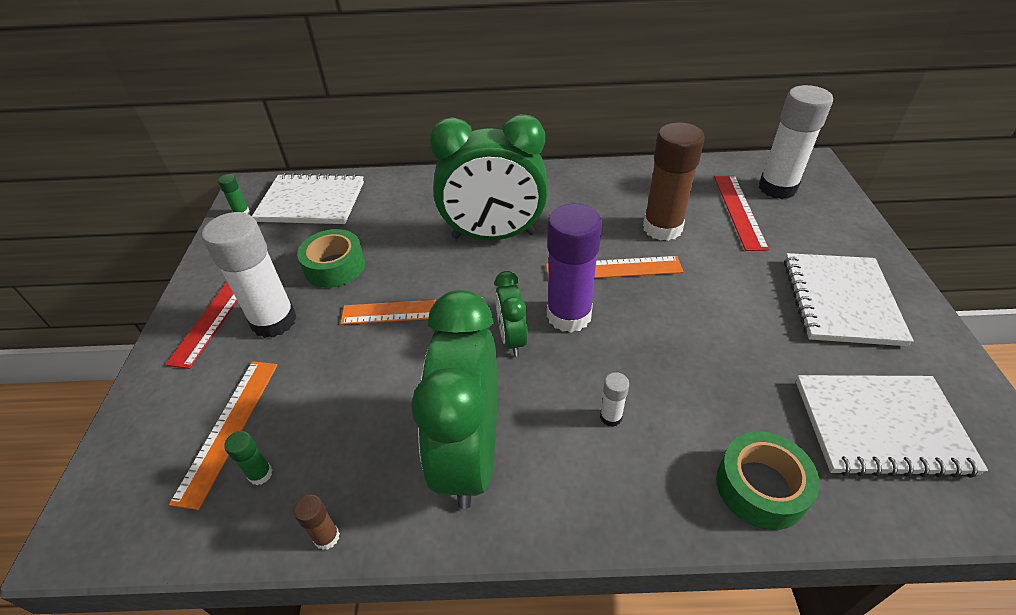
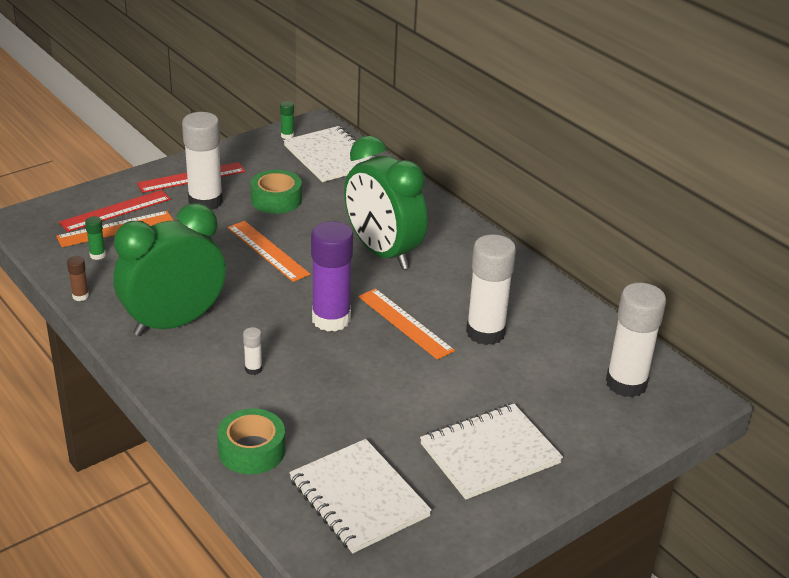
camera: 50 degrees right, 10 degrees down
green clock [495,271,528,356] -> none
brown glue stick [643,122,705,241] -> white glue stick [466,234,516,345]
red ruler [714,175,769,251] -> red ruler moved to [59,190,171,232]

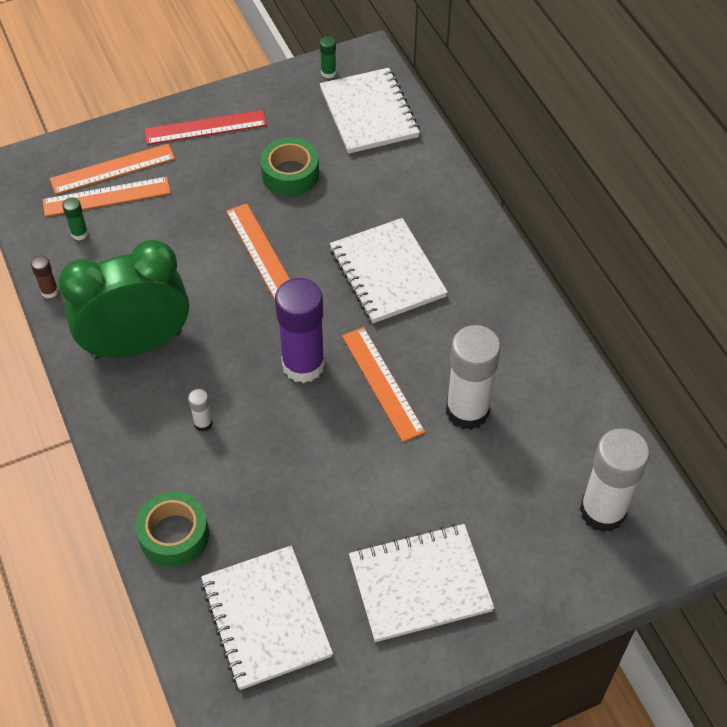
camera: 15 degrees right, 20 degrees up
red ruler [59,190,171,232] -> orange ruler [50,144,175,194]
white glue stick [182,112,223,210] -> none
green clock [344,136,428,270] -> white notebook [330,218,448,323]

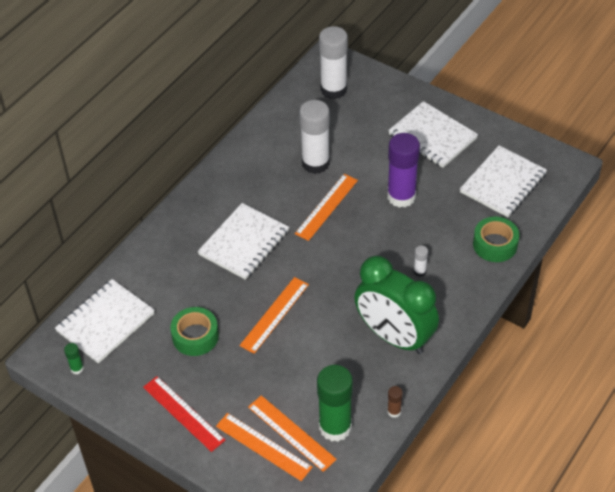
camera: 120 degrees left, 5 degrees down
green glue stick [62,198,88,240] -> green glue stick [317,365,353,442], size x2.37
purple glue stick [275,278,325,383] -> purple glue stick moved to [387,133,420,208]

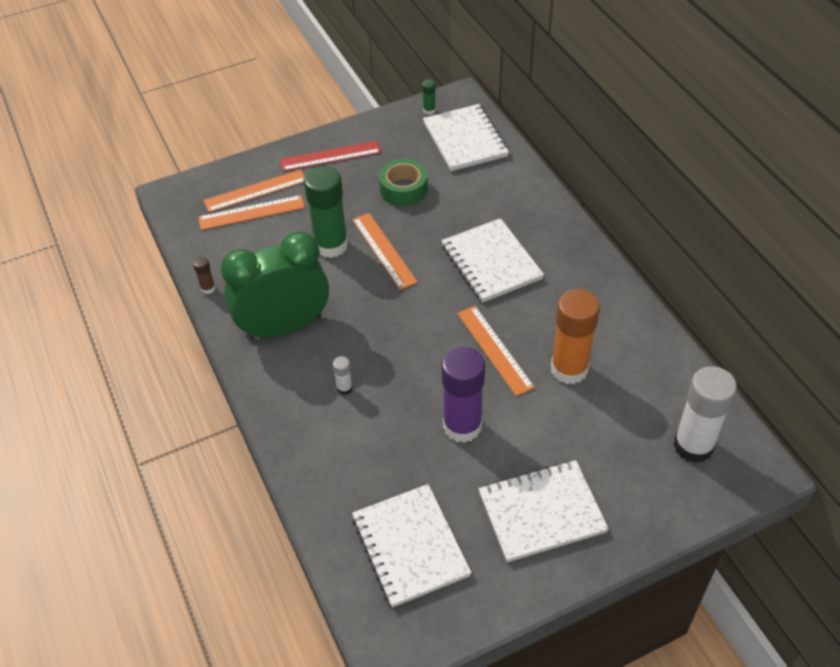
camera: 120 degrees right, 0 degrees up
white glue stick [299,100,330,174] -> orange glue stick [551,289,600,384]
green glue stick [317,365,353,442] -> green glue stick moved to [304,166,348,258]
green tape [473,217,519,262] -> none

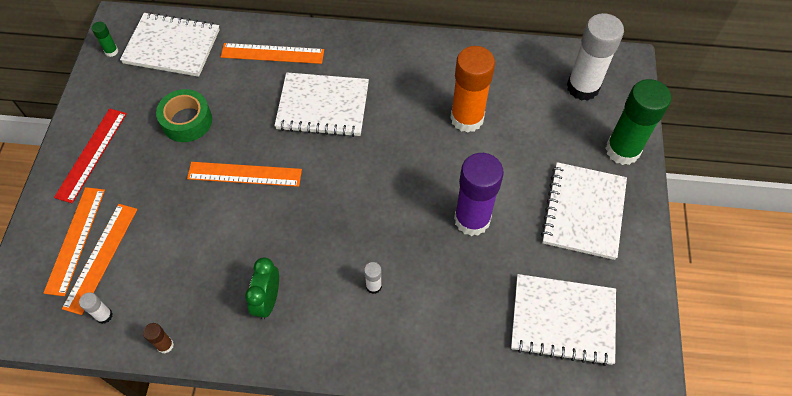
camera: 60 degrees left, 10 degrees up
green clock [221,232,329,340] -> green clock [245,258,279,319], size x0.48
green glue stick [304,166,348,258] -> green glue stick moved to [605,79,671,165]
orange ruler [457,306,535,396] -> orange ruler moved to [221,43,324,64]
none -> white glue stick [79,292,113,324]

